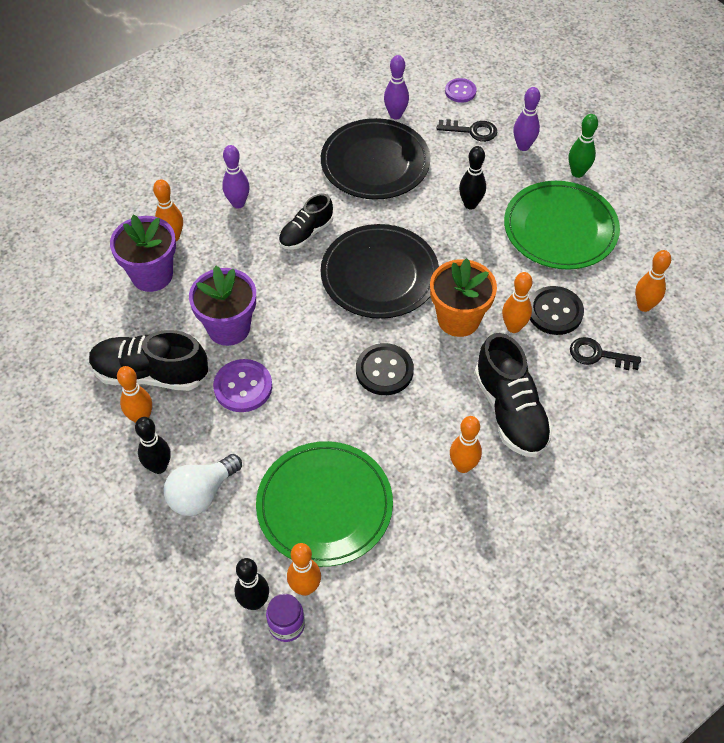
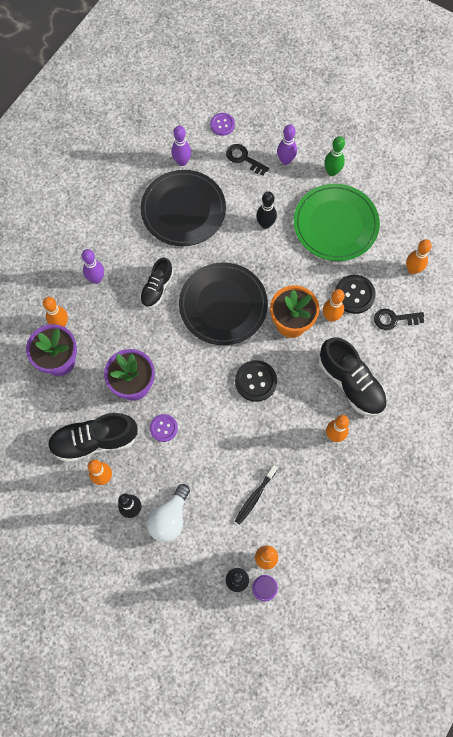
camera: 20 degrees left, 15 degrees up
purple button [213,359,272,412] -> purple button [150,414,178,442], size x0.65
green plate [256,441,393,567] -> black toothbrush [235,465,278,525]
black key [436,119,497,142] -> black key turned 135 degrees counterclockwise [226,144,269,175]

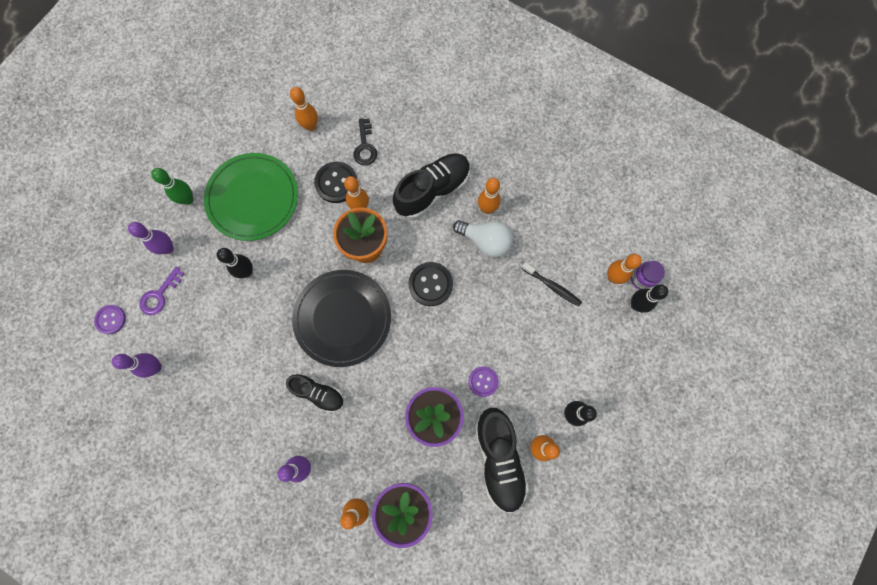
camera: 90 degrees left, 5 degrees up
black plate [140,170,226,246] -> none
white light bulb [147,484,190,542] -> white light bulb moved to [453,220,513,257]
black key [226,144,269,175] -> purple key [139,267,185,315]

